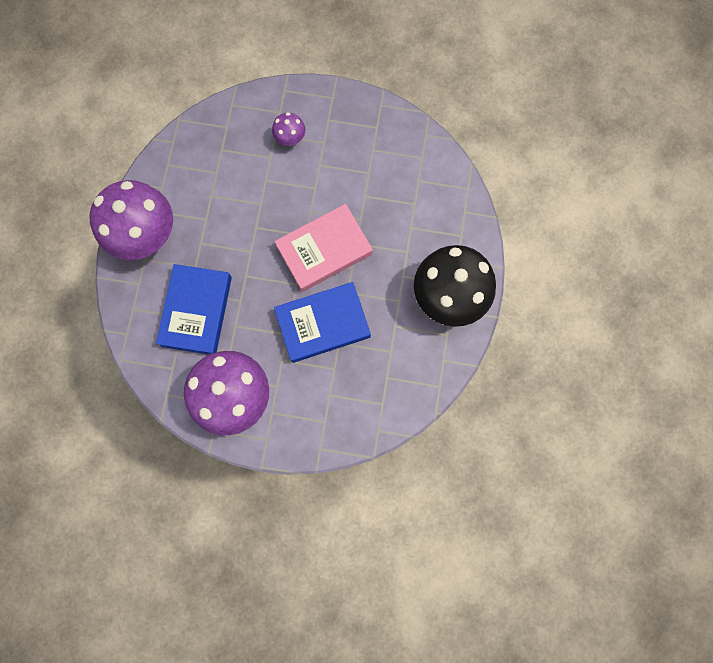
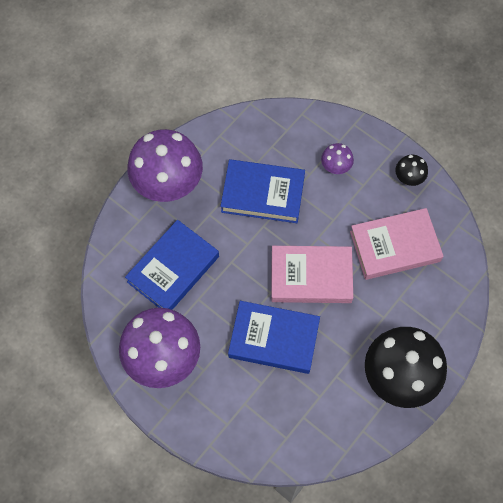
camera: 30 degrees right, 10 degrees down
none -> blue book [220,159,305,223]
none -> pink book [350,208,443,280]
none -> black mushroom [395,155,428,186]

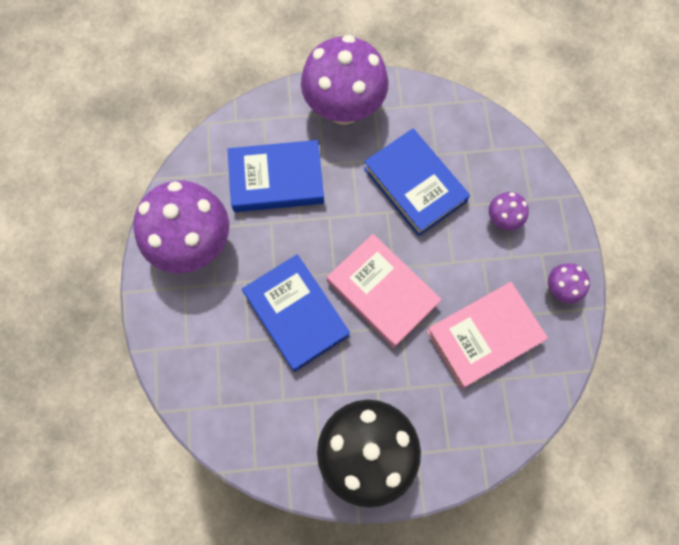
camera: 45 degrees right, 5 degrees up
pink book [350,208,443,280] -> pink book turned 60 degrees counterclockwise [426,282,548,389]
black mushroom [395,155,428,186] -> purple mushroom [548,263,590,303]

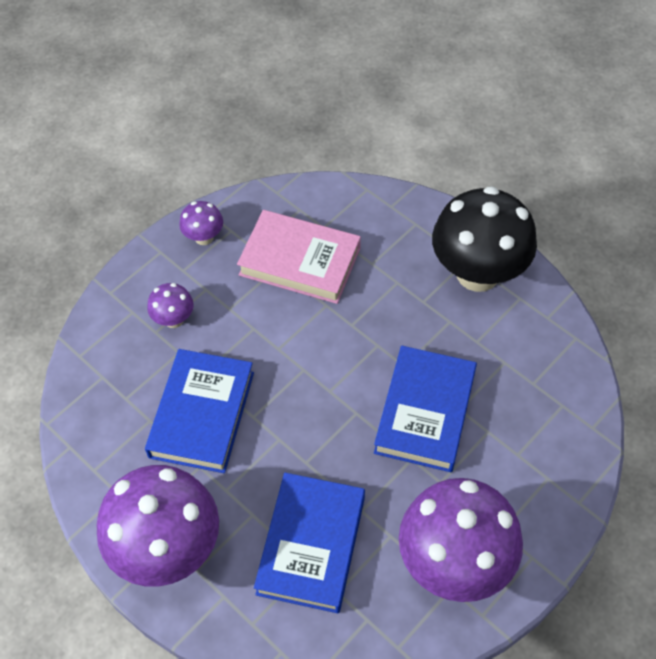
camera: 130 degrees left, 15 degrees down
blue book [228,140,324,212] -> blue book turned 60 degrees clockwise [254,473,365,613]
pink book [327,234,442,348] -> none

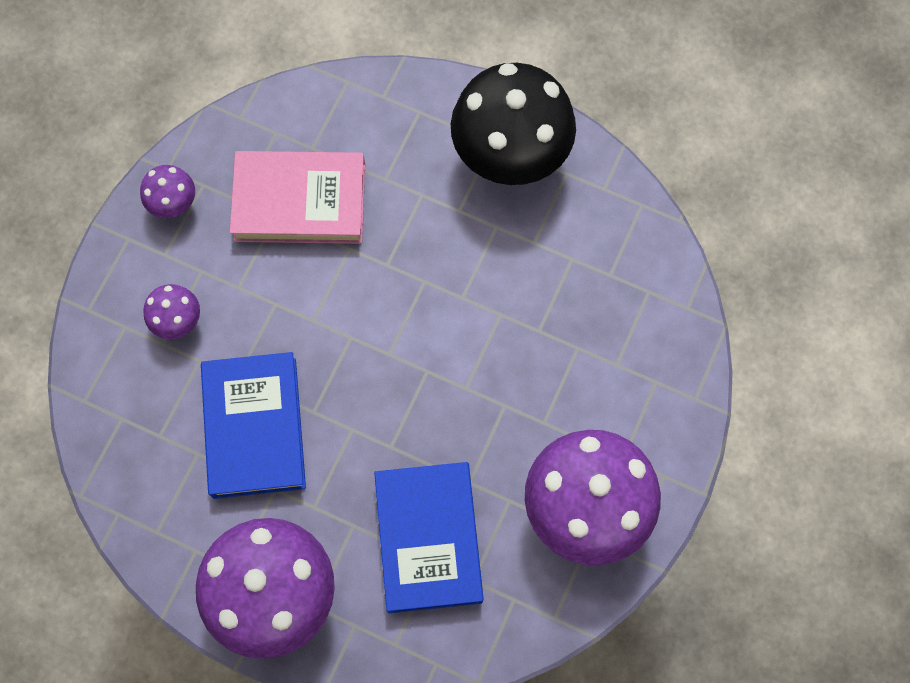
camera: 20 degrees left, 15 degrees up
blue book [374,346,477,472] -> none

